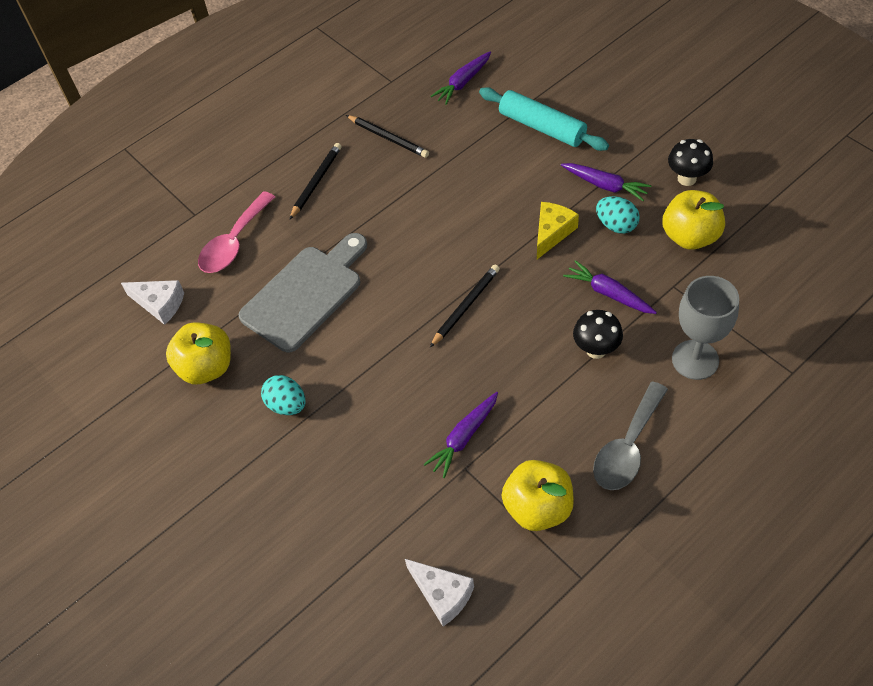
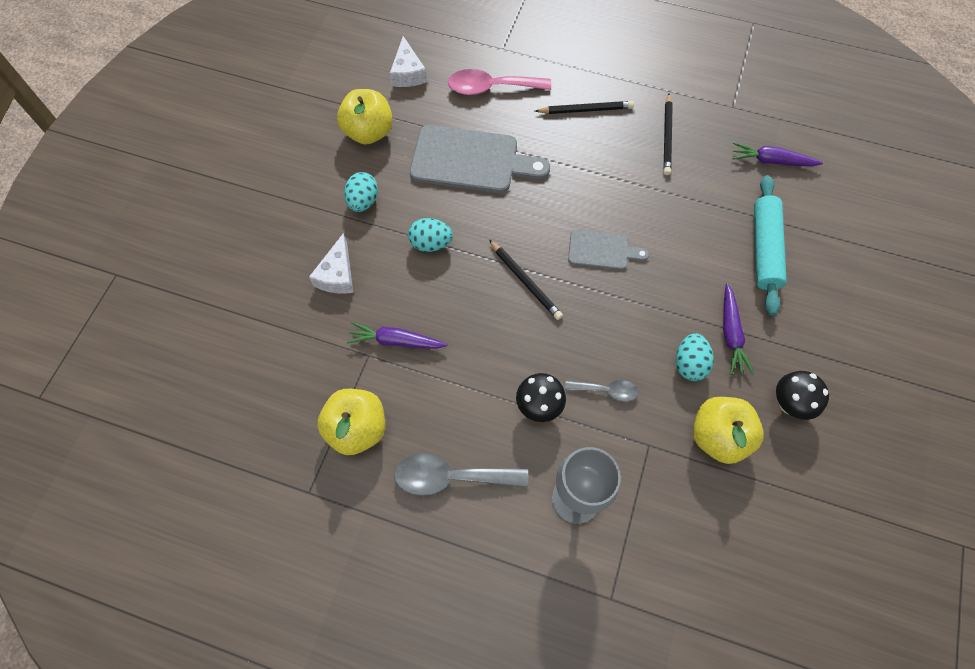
camera: 55 degrees right, 10 degrees up
white cheese [405,559,474,626] -> white cheese moved to [309,233,353,294]
black pencil [430,265,500,347] -> black pencil turned 45 degrees clockwise [489,240,563,320]
yellow cheese [537,202,579,259] -> none
purple carrot [563,260,657,314] -> grey spoon [565,380,639,402]
none -> turquoise egg [408,218,453,252]
none -> grey cutting board [568,230,649,270]

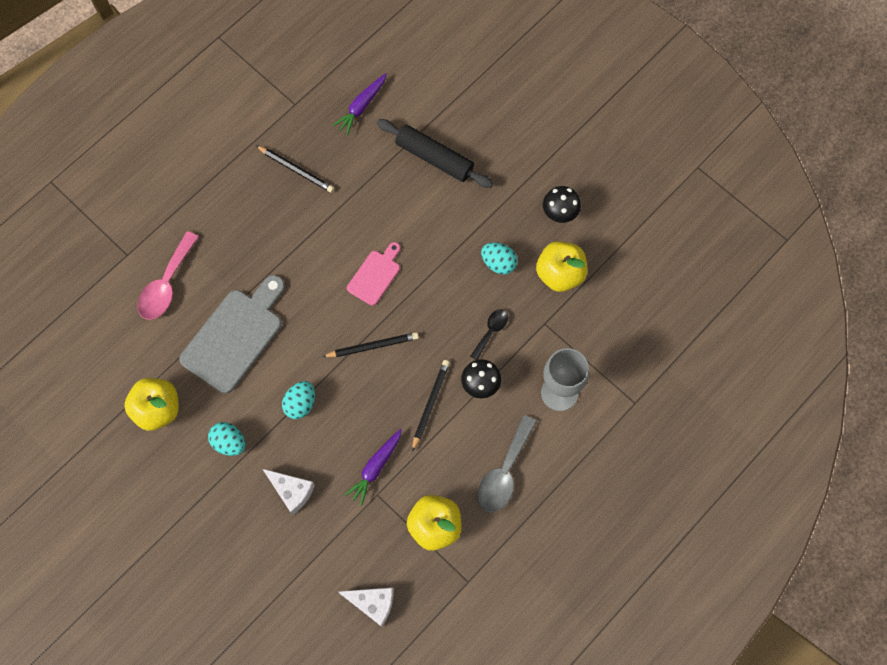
camera: 65 degrees left, 5 degrees up
white cheese [390,36,427,87] -> white cheese moved to [338,588,393,627]
black pencil [535,101,634,114] -> black pencil moved to [412,360,450,452]
grey spoon [565,380,639,402] -> black spoon [470,309,508,360]
grey cutting board [568,230,649,270] -> pink cutting board [347,242,400,306]
purple carrot [723,283,754,375] -> none
turquoise rolling pin [754,175,787,315] -> black rolling pin [377,119,493,188]

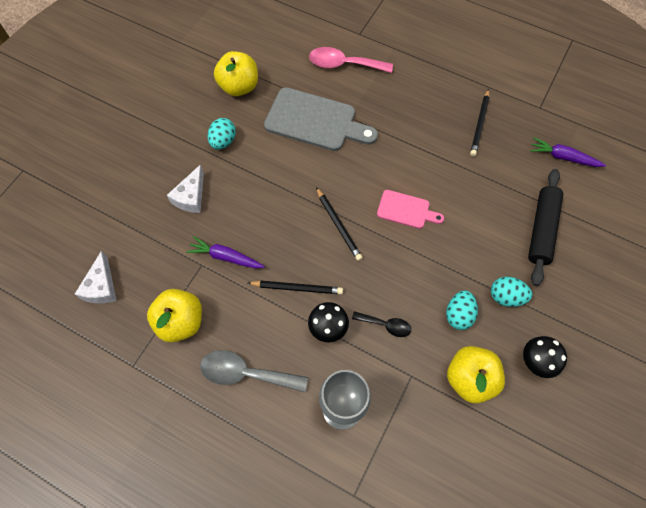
camera: 75 degrees right, 5 degrees down
turquoise egg [282,381,315,419] -> turquoise egg moved to [491,277,532,307]

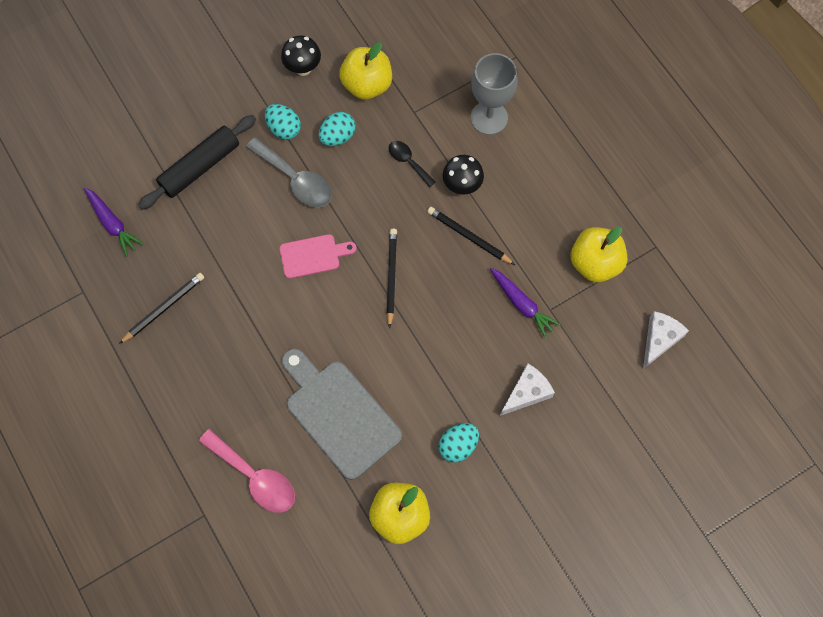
camera: 150 degrees left, 5 degrees up
grey spoon [200,350,308,392] -> grey spoon moved to [246,137,332,208]
pink cutting board [377,190,444,229] -> pink cutting board turned 120 degrees clockwise [280,234,357,279]

